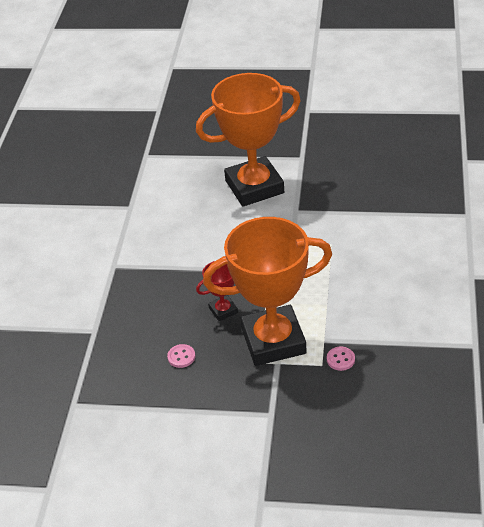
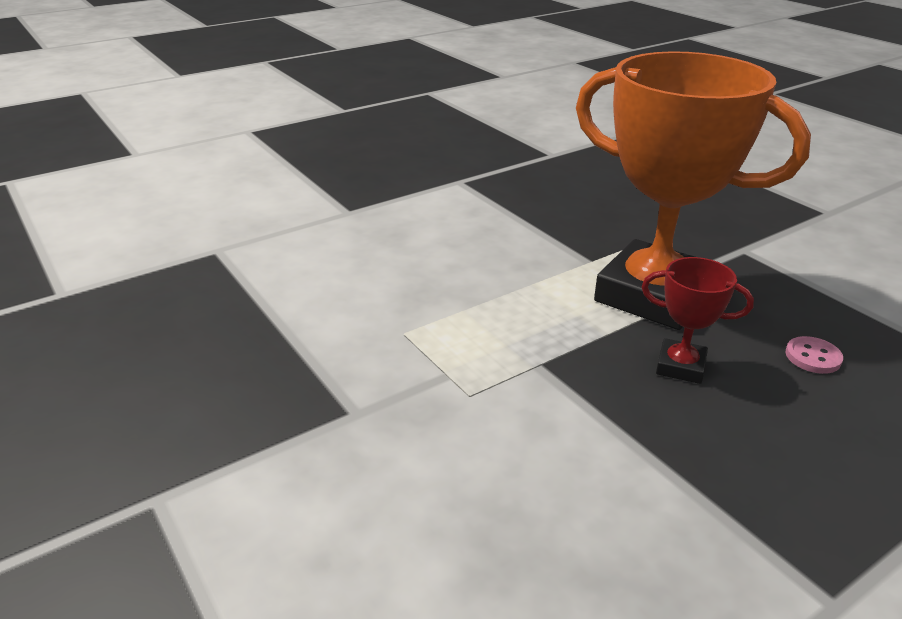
camera: 135 degrees left, 10 degrees down
orange trophy [196,73,301,206] -> none
pink button [327,347,355,371] -> none

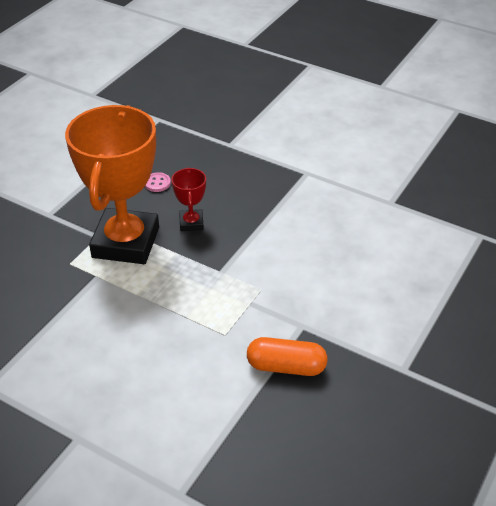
camera: 115 degrees left, 10 degrees up
none -> orange capsule [247,337,328,376]

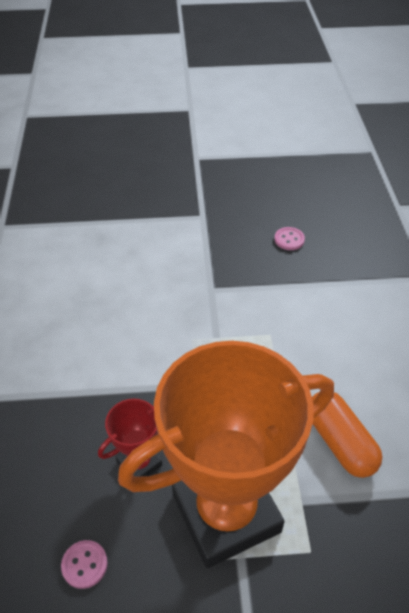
camera: 125 degrees left, 5 degrees up
orange capsule [247,337,328,376] -> orange capsule moved to [312,392,382,478]
none -> pink button [275,227,305,250]

